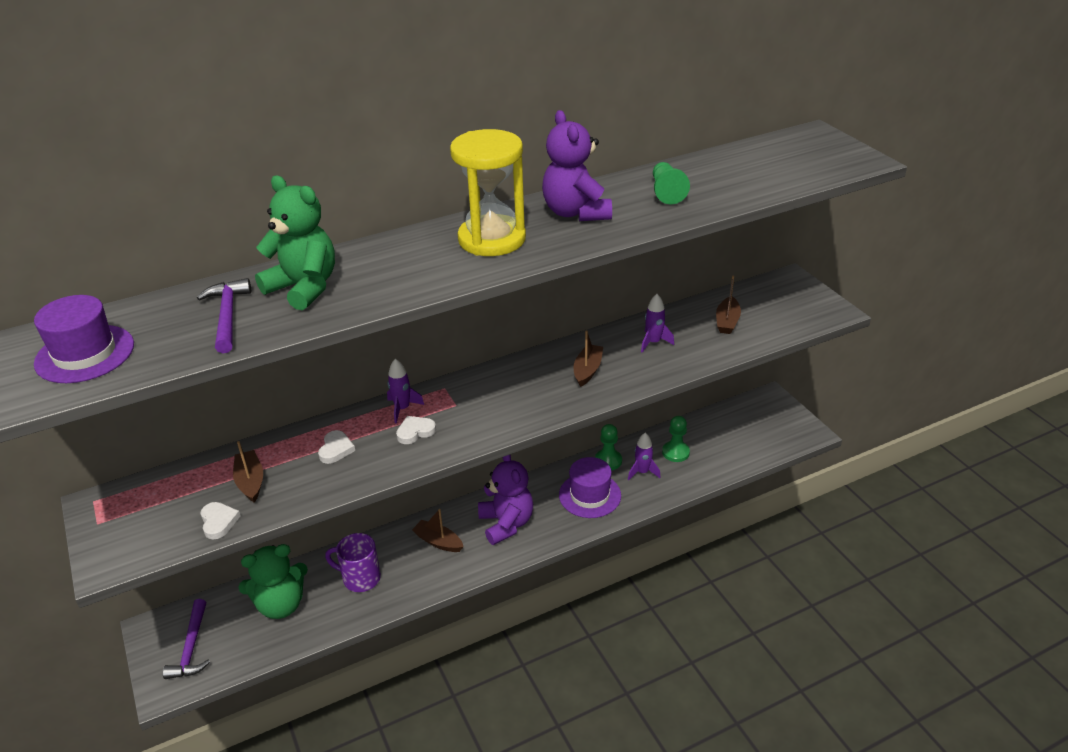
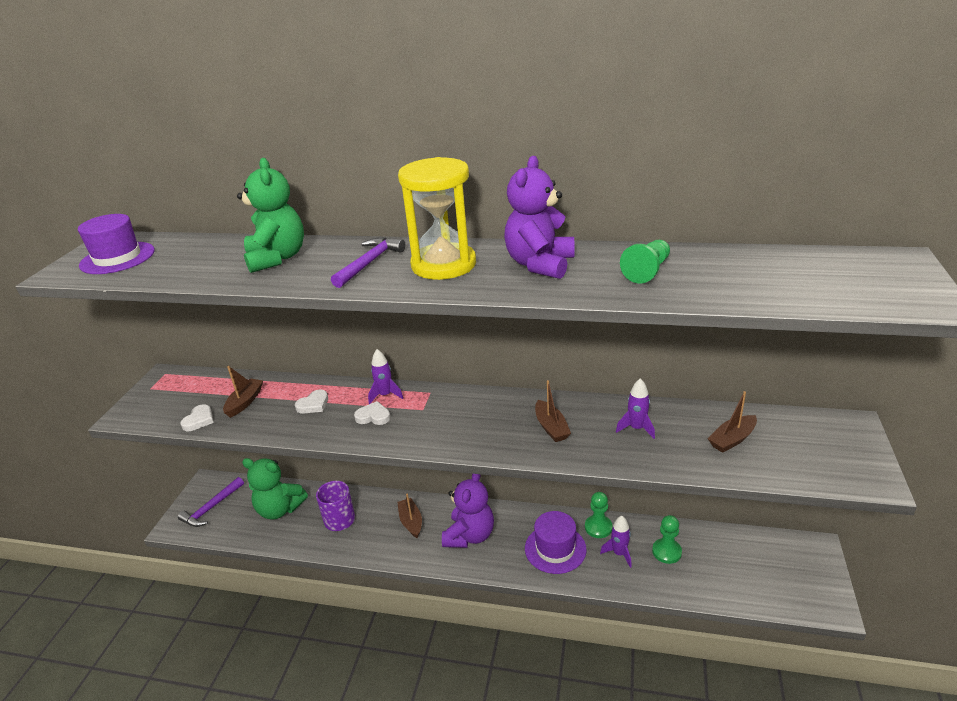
camera: 40 degrees right, 5 degrees down
purple hammer [197,278,251,353] -> purple hammer moved to [331,237,405,288]
brown boat [574,330,603,387] -> brown boat turned 105 degrees clockwise [535,380,571,442]

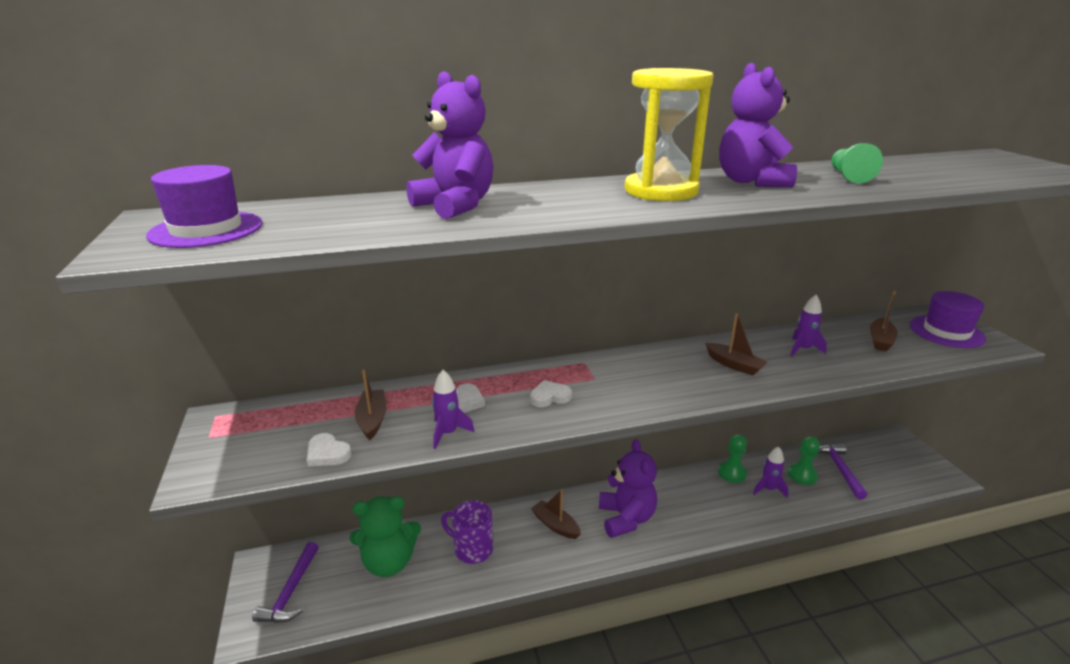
camera: 30 degrees left, 5 degrees down
white heart [180,404,214,431] -> white heart turned 135 degrees clockwise [307,433,351,467]
green teddy bear [237,158,304,273] -> purple teddy bear [406,71,493,219]
purple hammer [331,237,405,288] -> purple hammer moved to [818,444,867,499]
purple rocket [368,349,403,404] -> purple rocket moved to [432,370,475,449]
purple hat [525,511,587,574] -> purple hat moved to [910,291,986,348]

